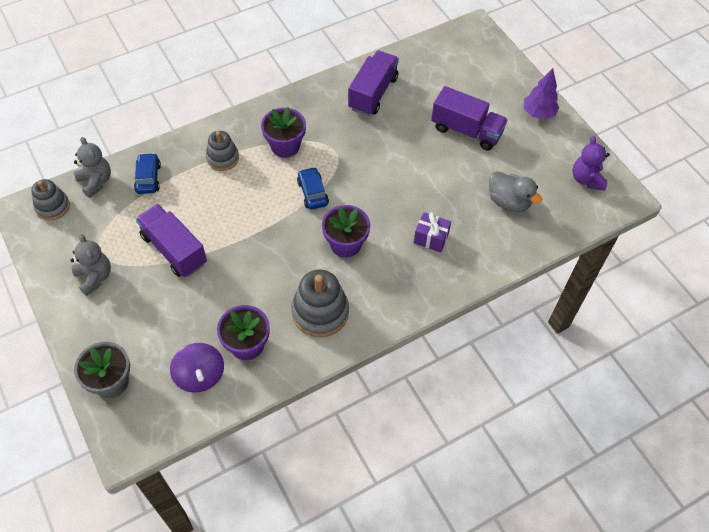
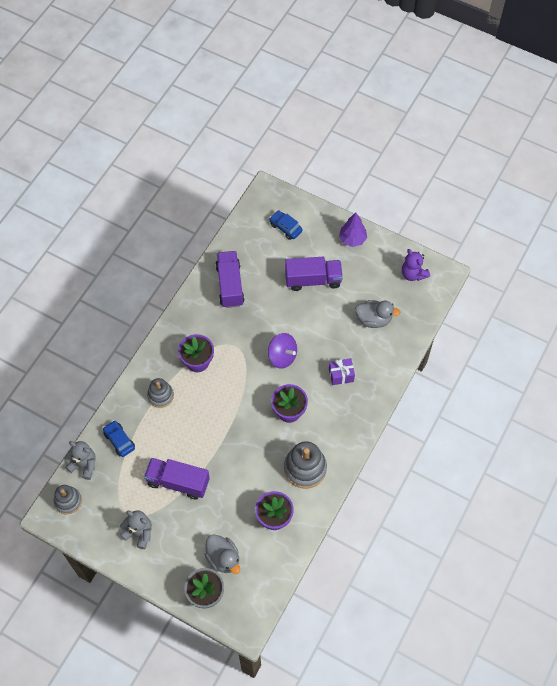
camera: 30 degrees left, 5 degrees up
purple spinning top [170,343,224,393] -> purple spinning top moved to [268,333,297,369]
blue car [297,167,329,210] -> blue car moved to [269,211,303,240]
none -> grey duck [204,534,240,574]

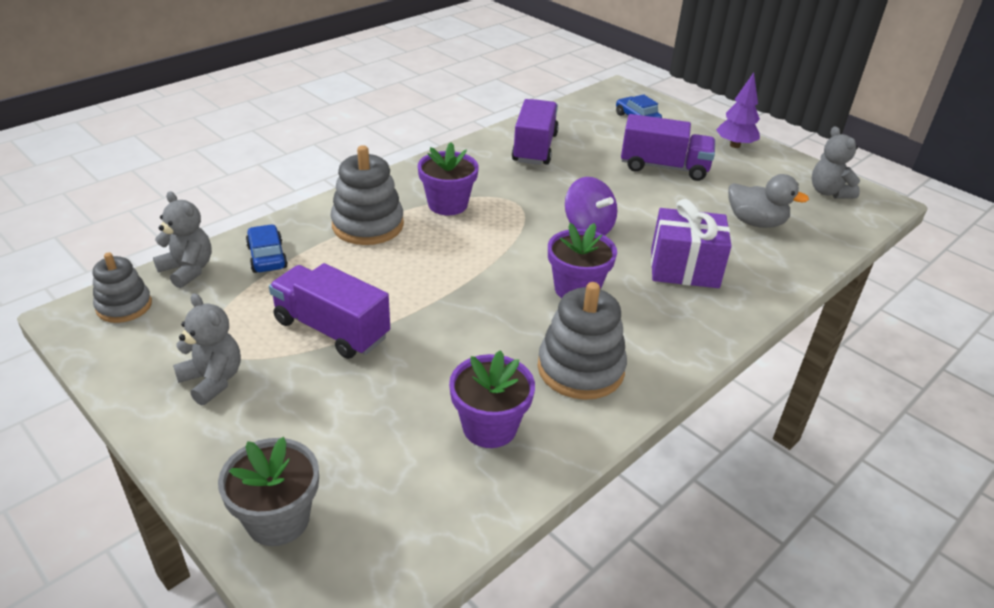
camera: 15 degrees right, 25 degrees down
grey stacking toy [147,378,174,408] -> grey stacking toy [331,145,404,245], size x1.58
grey duck [204,534,240,574] -> none
purple gift [329,358,355,385] -> purple gift [651,199,732,288], size x1.63
purple teddy bear [402,249,430,281] -> grey teddy bear [812,126,860,199]

